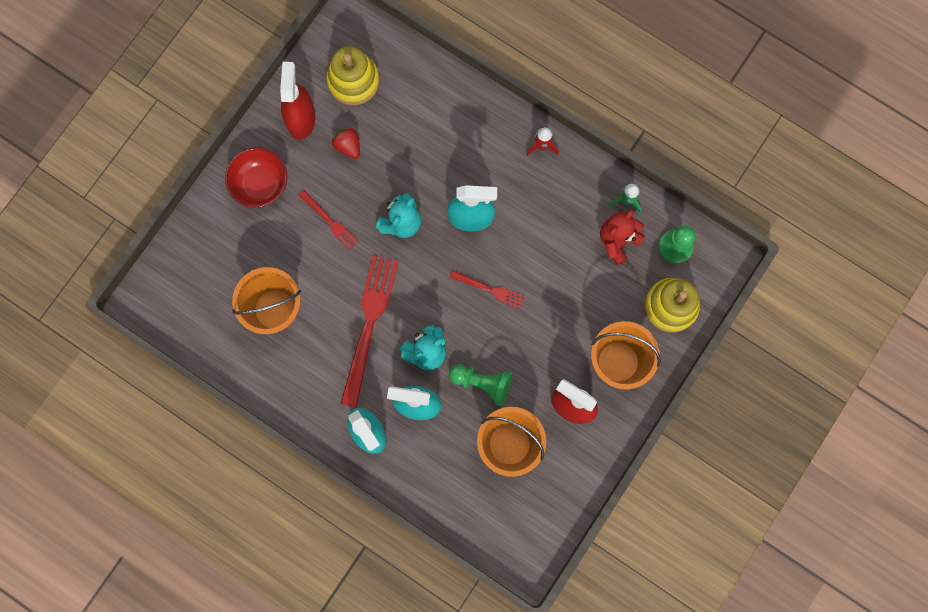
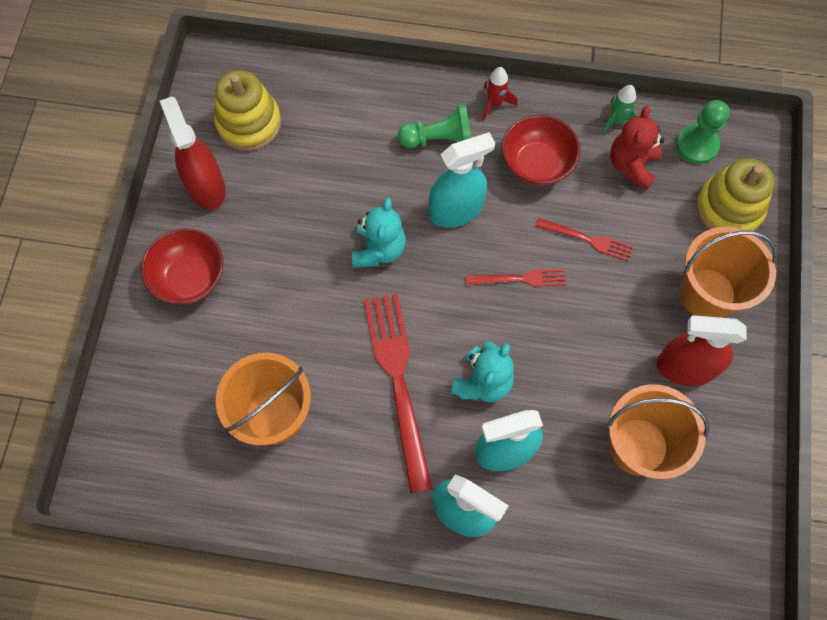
camera: 25 degrees left, 10 degrees down
red fork [299,190,358,250] -> red fork moved to [536,218,633,261]
red strawberry [332,127,360,159] -> none
green pawn [449,364,512,406] -> green pawn moved to [398,104,471,148]
none -> red bowl [502,115,581,186]

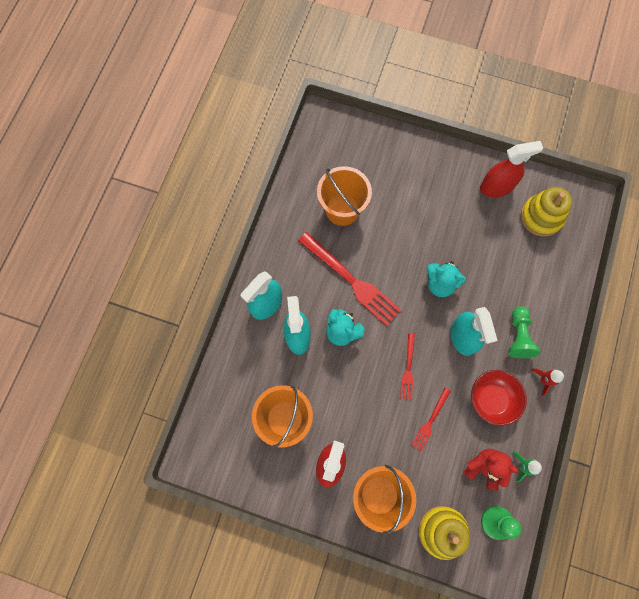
camera: 100 degrees right, 5 degrees up
red bowl [141,228,224,305] -> none
red fork [364,293,433,493] -> red fork turned 45 degrees clockwise [298,232,401,326]

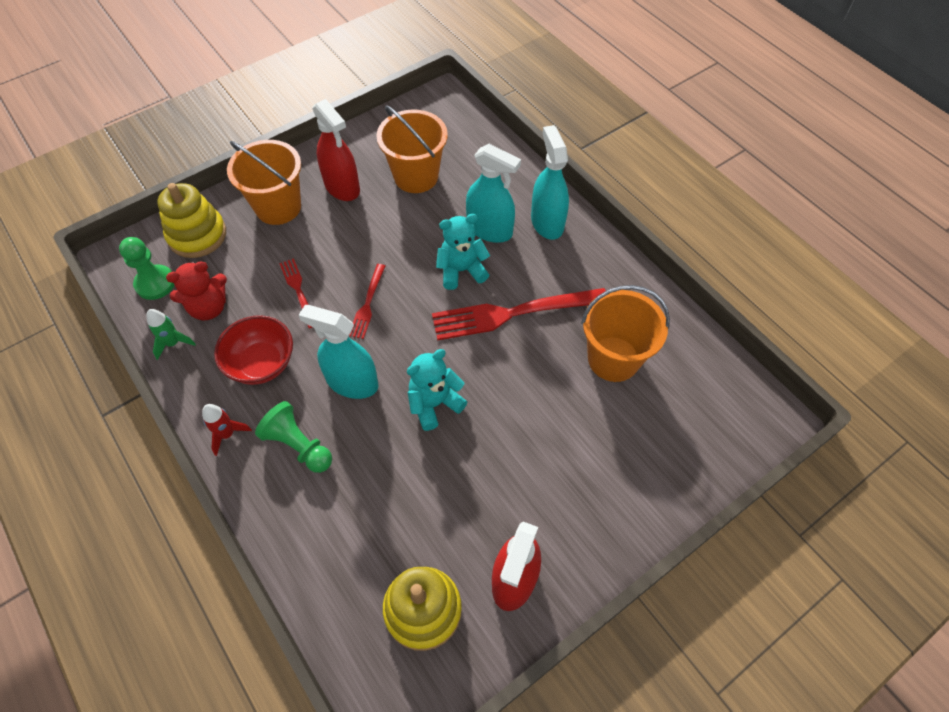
camera: 125 degrees right, 15 degrees down
red fork [400,333,415,400] -> red fork turned 120 degrees counterclockwise [349,264,385,339]

